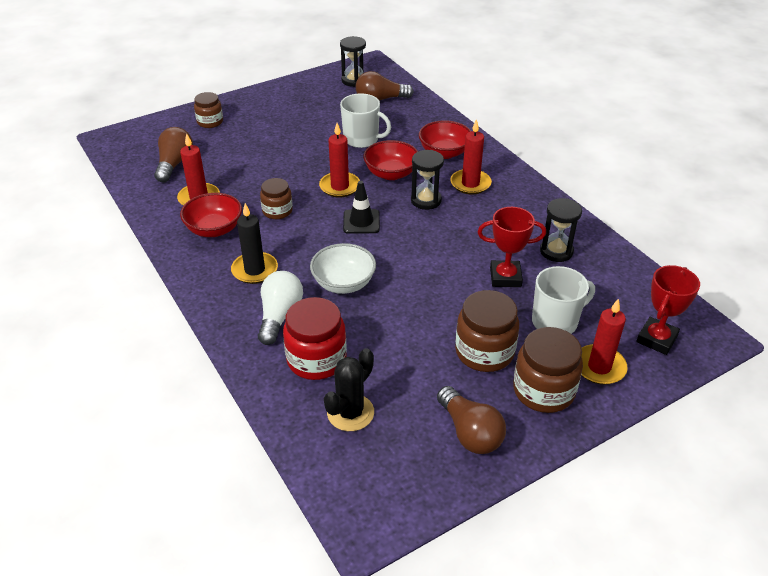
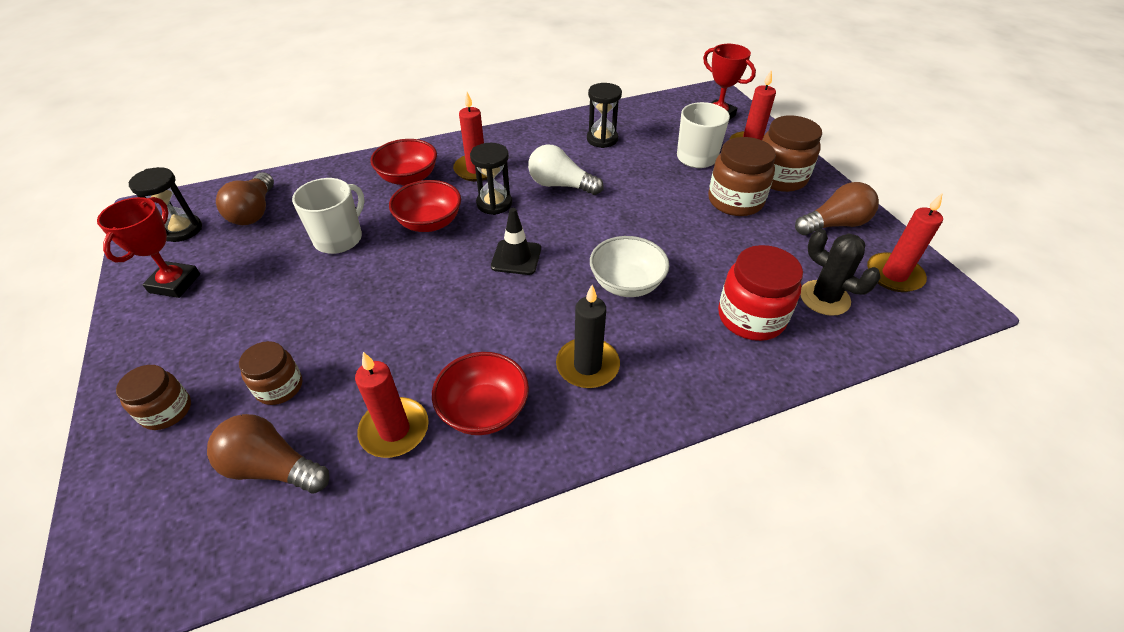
camera: 80 degrees left, 5 degrees up
white light bulb [258,271,303,345] -> white light bulb moved to [528,144,603,195]
brown jar [260,178,293,219] -> brown jar moved to [239,341,302,405]
red candle [319,123,360,198] -> red candle moved to [867,193,943,292]
red trophy [478,207,546,287] -> red trophy moved to [97,197,200,298]

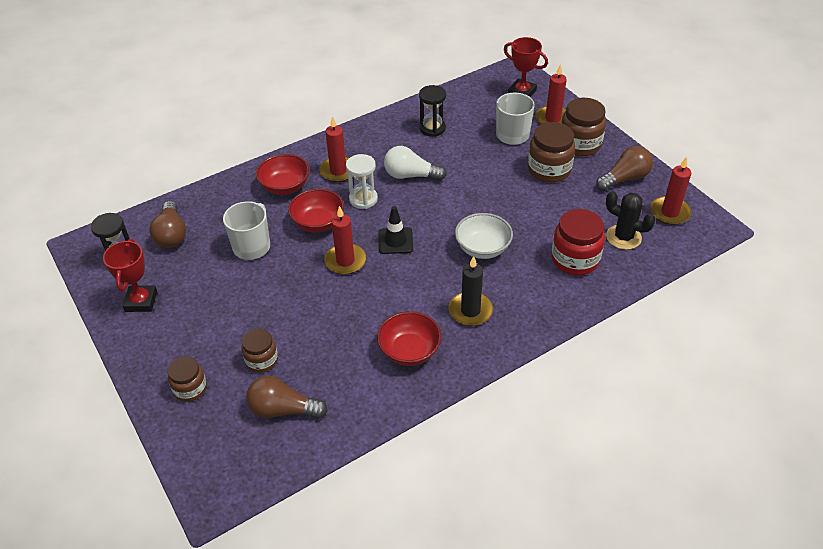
camera: 10 degrees left, 0 degrees up
red candle [355,352,429,458] -> red candle moved to [324,206,366,275]
black hourglass [470,143,512,215] -> white hourglass [346,154,378,209]

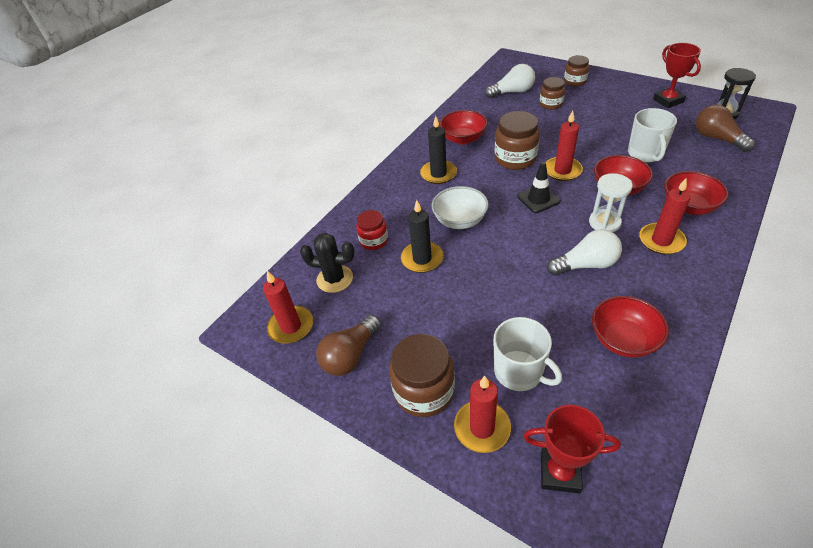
camera: 160 degrees right, 0 degrees up
brown light bulb [246,376,328,418] -> white light bulb [485,64,535,98]
black hourglass [419,85,446,137] -> red bowl [592,296,669,358]
brown jar [528,122,575,183] -> brown jar moved to [495,111,540,170]
red jar [551,209,605,275] -> red jar [356,210,388,250], size x0.62
none -> black candle [401,200,444,273]

